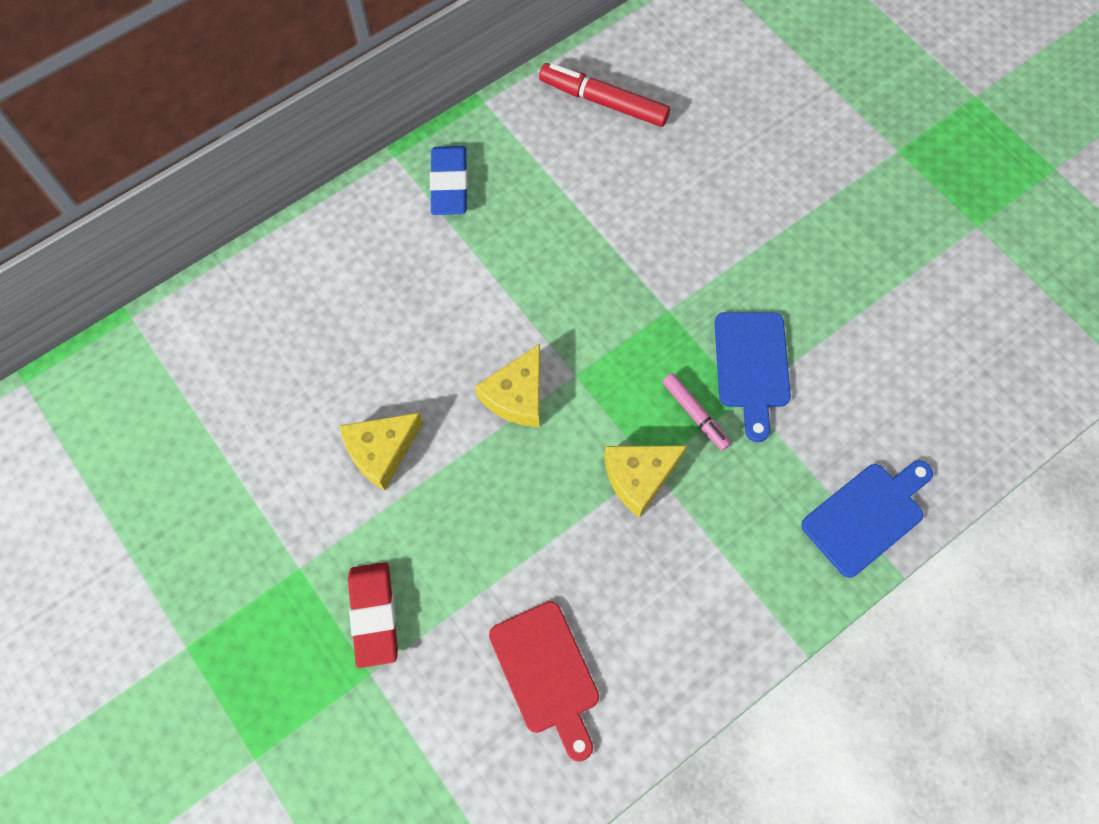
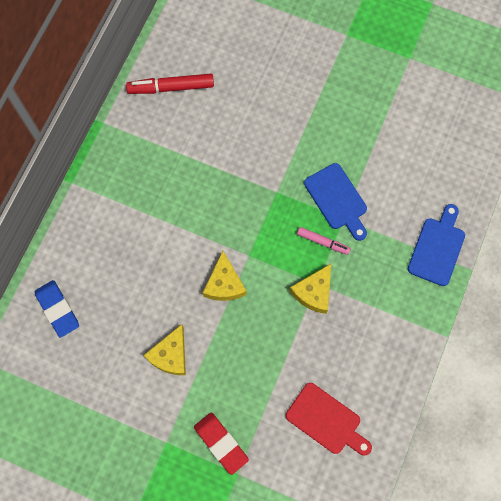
camera: 30 degrees left, 5 degrees up
blue eraser [430,146,468,215] -> blue eraser moved to [35,280,79,338]

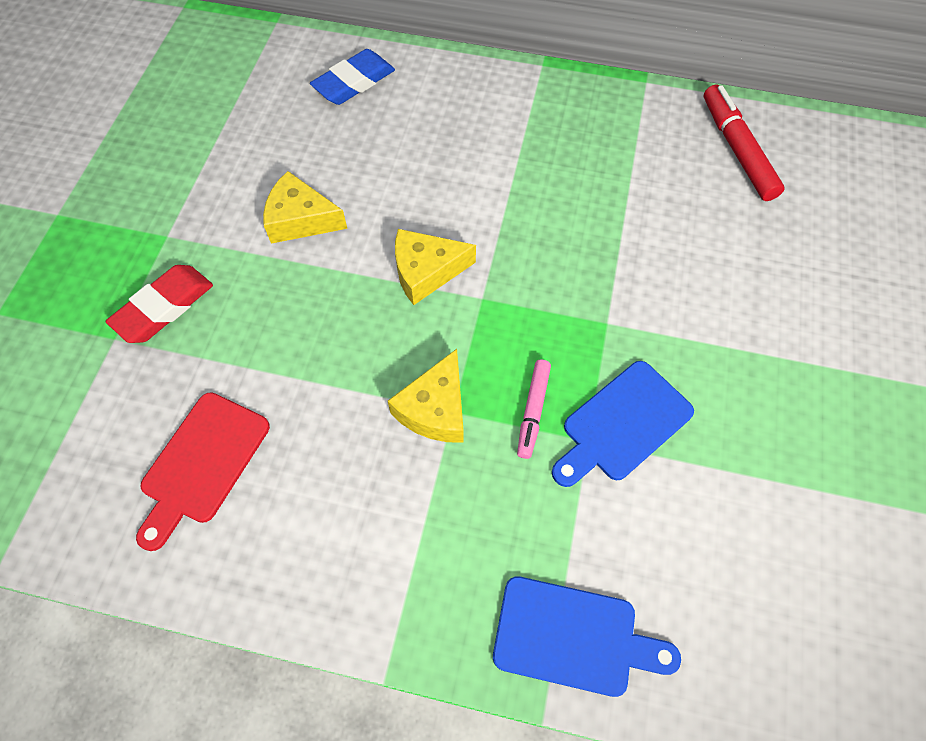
camera: 80 degrees right, 10 degrees down
yellow cheese [290,264,331,314] -> yellow cheese turned 90 degrees counterclockwise [388,349,464,443]

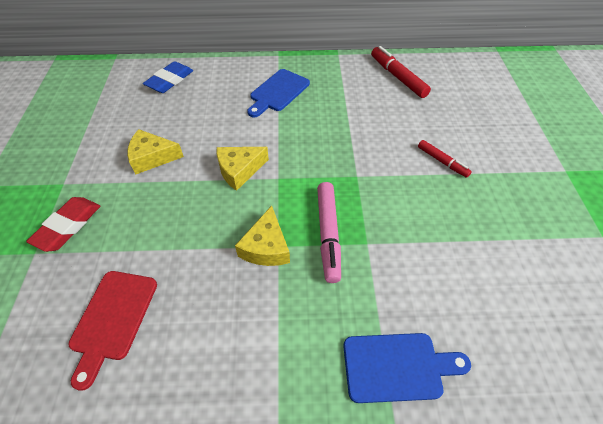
camera: 15 degrees left, 10 degrees down
pink marker [517,360,551,459] -> pink marker [317,182,341,283], size x1.65
blue cutting board [552,361,694,487] -> blue cutting board moved to [247,69,310,117]
none -> red marker [418,140,472,178]

